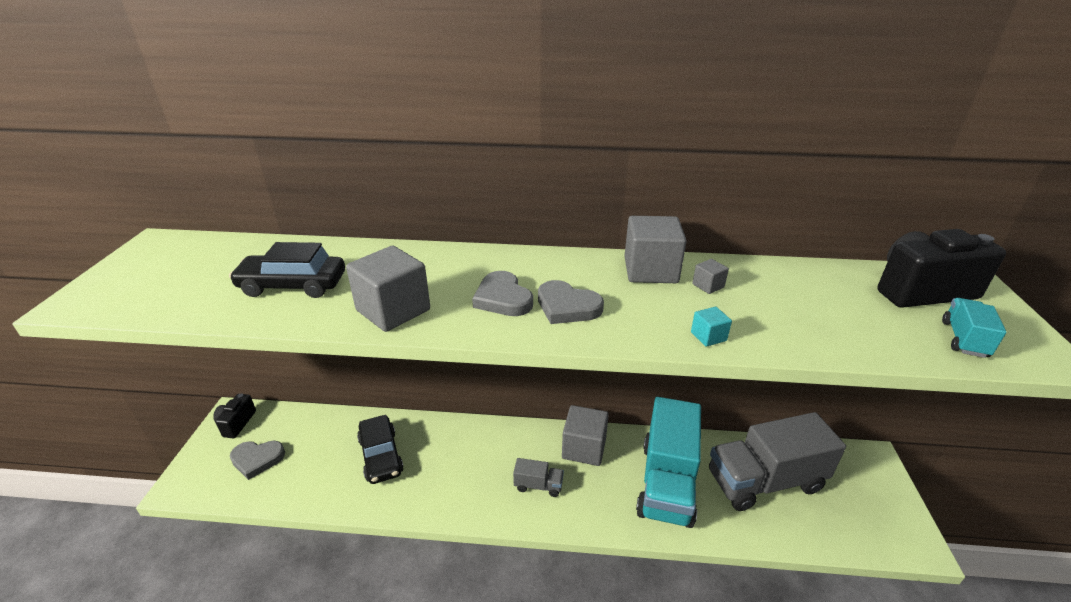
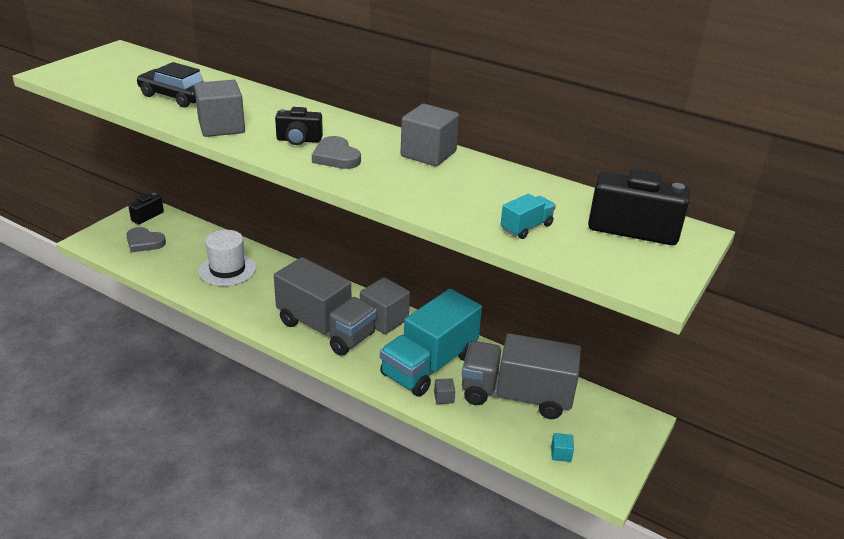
camera: 25 degrees right, 0 degrees up
black car [357,415,404,484] -> white hat [199,230,256,286]
grey heart [472,271,533,316] -> black camera [275,107,323,145]
grey truck [513,458,564,497] -> grey truck [274,257,377,356], size x2.38
turquoise cube [691,307,732,347] -> turquoise cube moved to [551,433,574,462]
grey cube [692,259,729,294] -> grey cube moved to [434,378,455,404]
turquoise truck [942,298,1007,358] -> turquoise truck moved to [500,194,556,239]

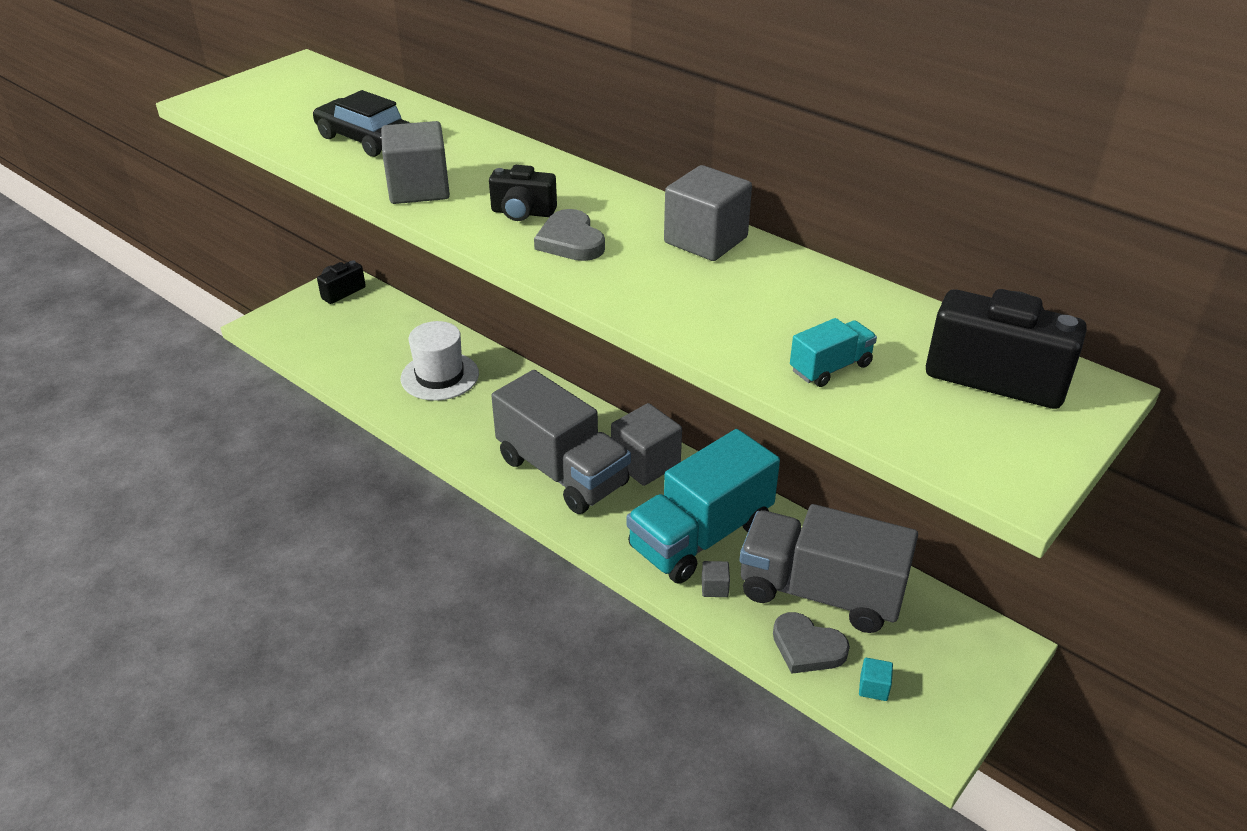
camera: 10 degrees right, 5 degrees up
grey heart [126,227,166,252] -> grey heart moved to [773,612,850,674]

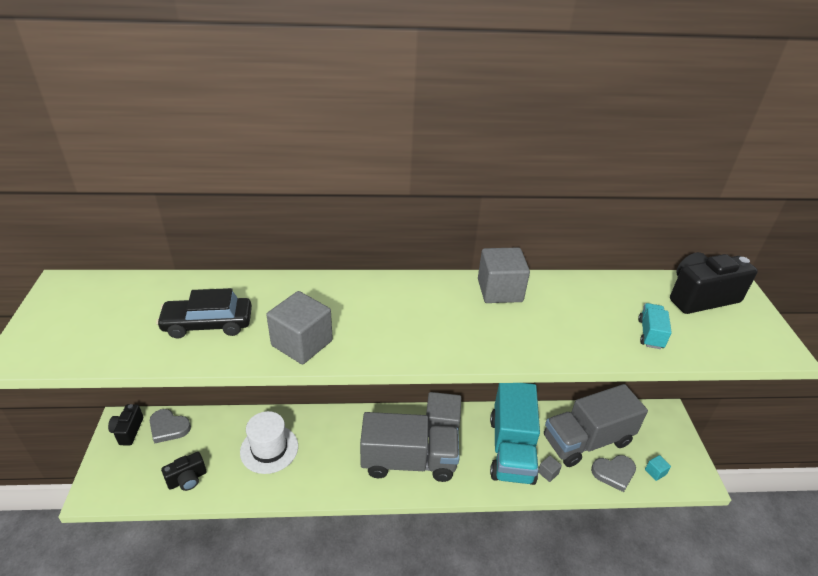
camera: 45 degrees left, 0 degrees up
black camera [489,165,557,221] -> black camera moved to [161,452,206,491]
grey heart [534,209,605,261] -> grey heart moved to [150,409,191,444]

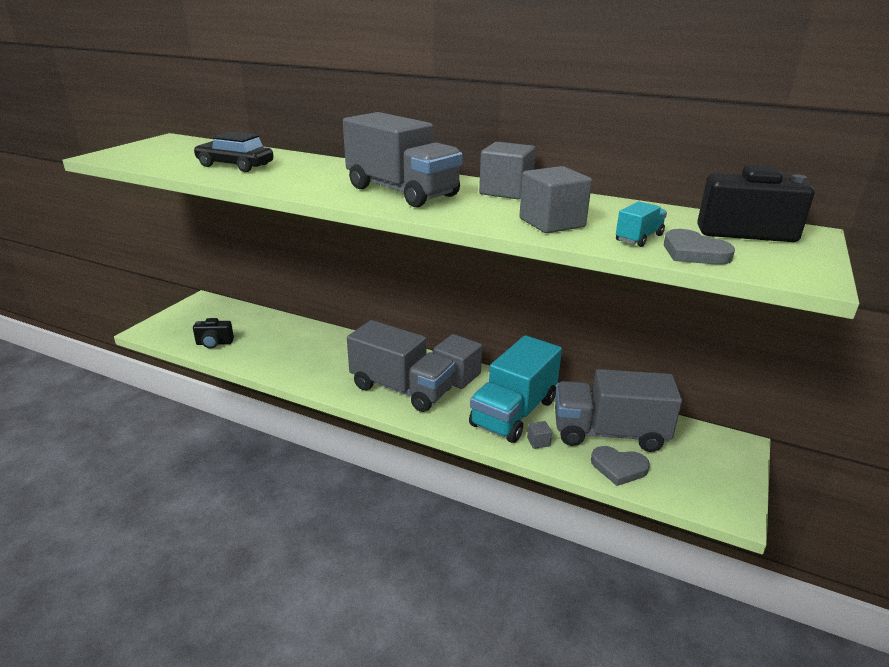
camera: 30 degrees right, 10 degrees down
black camera [108,404,143,446] -> none
grey heart [150,409,191,444] -> grey heart moved to [664,229,735,265]
white hat [240,411,298,474] -> none
grey cube [267,291,333,364] -> grey cube moved to [519,166,592,233]
turquoise cube [645,455,671,481] -> none
none -> grey truck [343,112,462,207]

